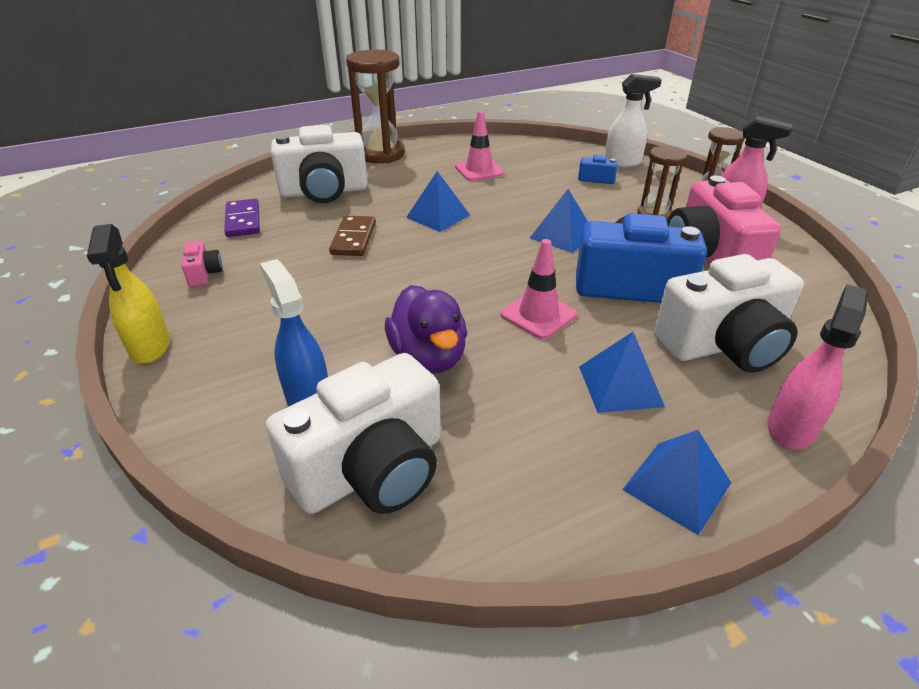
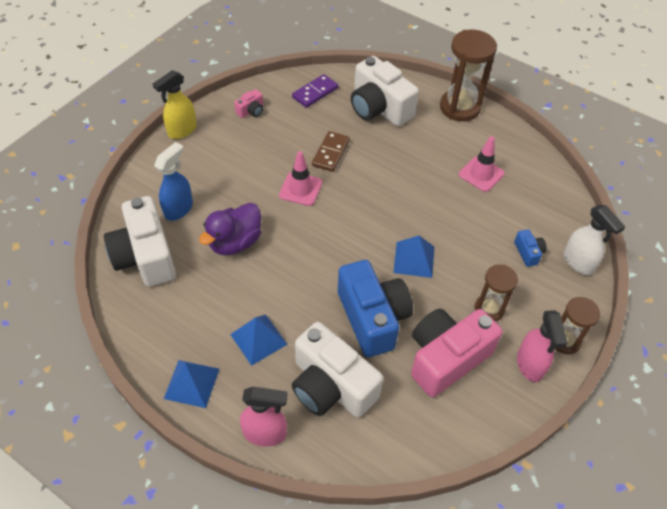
camera: 60 degrees right, 15 degrees up
white camera [266,353,441,514] -> white camera turned 45 degrees clockwise [104,196,176,287]
brown domino [329,216,376,256] -> brown domino turned 45 degrees counterclockwise [312,131,350,172]
blue pyramid [406,171,470,232] -> none
pink traffic cone [501,239,577,339] -> pink traffic cone moved to [279,151,322,206]

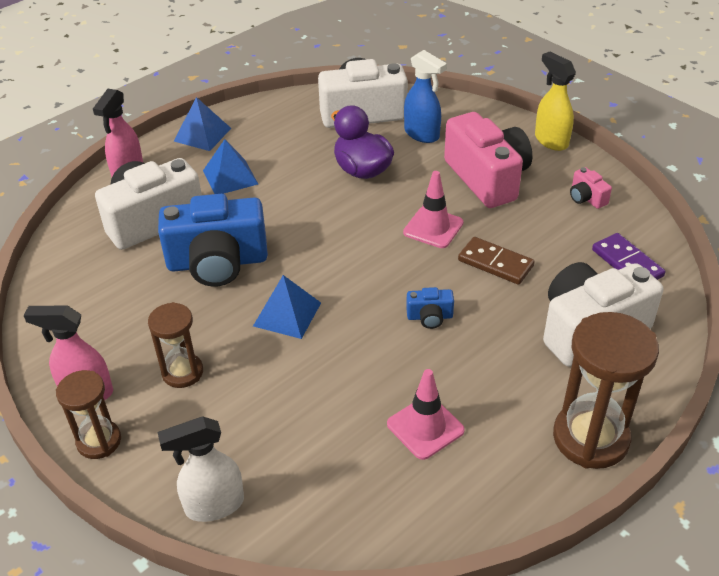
camera: 105 degrees right, 10 degrees down
pink camera [411,309,502,397] -> pink camera moved to [444,112,533,208]
blue camera [514,229,547,267] -> blue camera moved to [406,287,454,329]

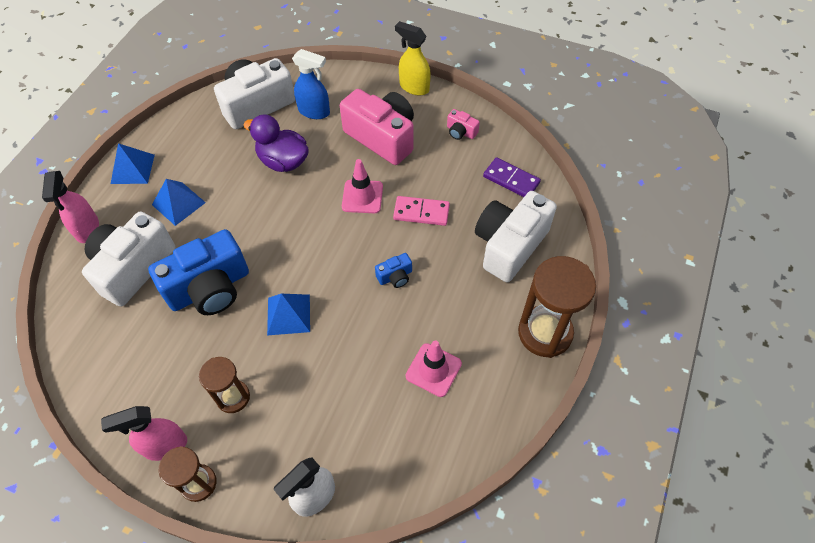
camera: 25 degrees left, 15 degrees up
brown domino [458,237,535,285] -> pink domino [393,196,450,226]

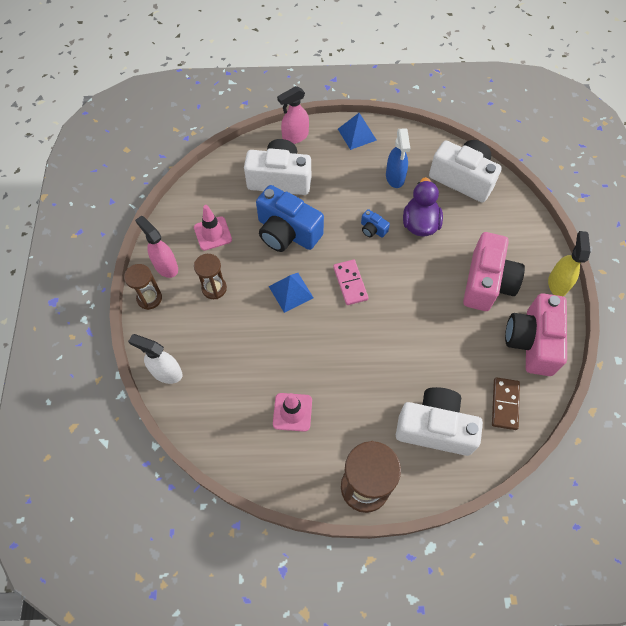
camera: 65 degrees right, 5 degrees up
blue pyramid [152,179,206,226] -> none
blue spray bottle [292,49,330,119] -> blue spray bottle moved to [386,128,410,188]
pink traffic cone [342,159,383,213] -> pink traffic cone moved to [194,205,232,251]
blue camera [375,253,412,288] -> blue camera moved to [361,209,390,238]
pink domino [393,196,450,226] -> pink domino moved to [333,260,369,305]
pink camera [447,109,480,140] -> pink camera [505,293,567,376], size x2.35
purple domino [483,157,541,197] -> brown domino [492,377,520,430]

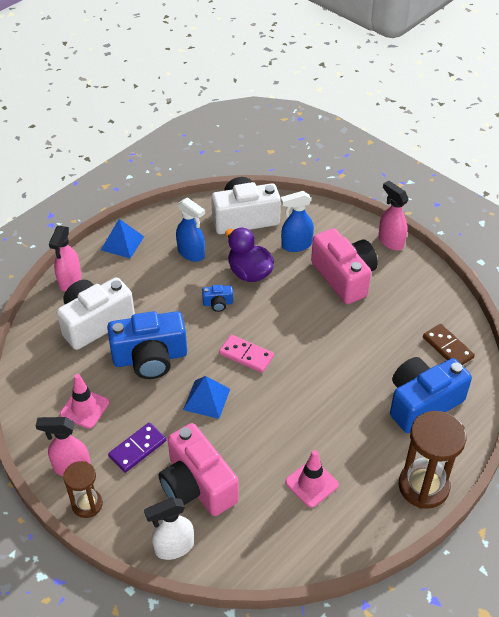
camera: 45 degrees left, 15 degrees down
brown hourglass [194,254,227,299] -> purple domino [108,422,166,473]
white camera [396,387,483,456] -> blue camera [390,357,472,433]
pink camera [505,293,567,376] -> pink camera moved to [159,423,239,516]
yellow spray bottle [548,231,590,296] -> pink spray bottle [378,181,409,251]
none -> blue spray bottle [281,191,314,252]

